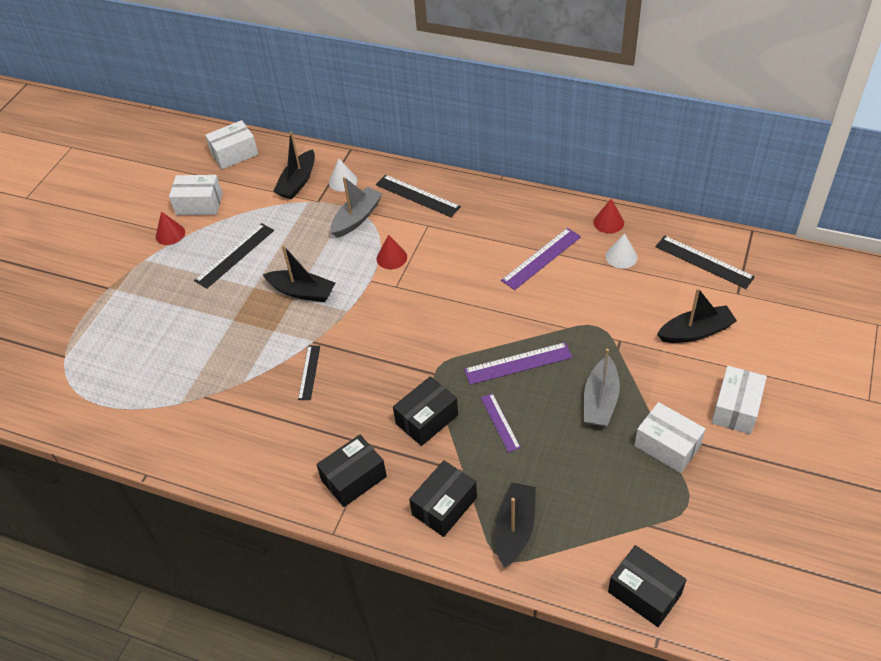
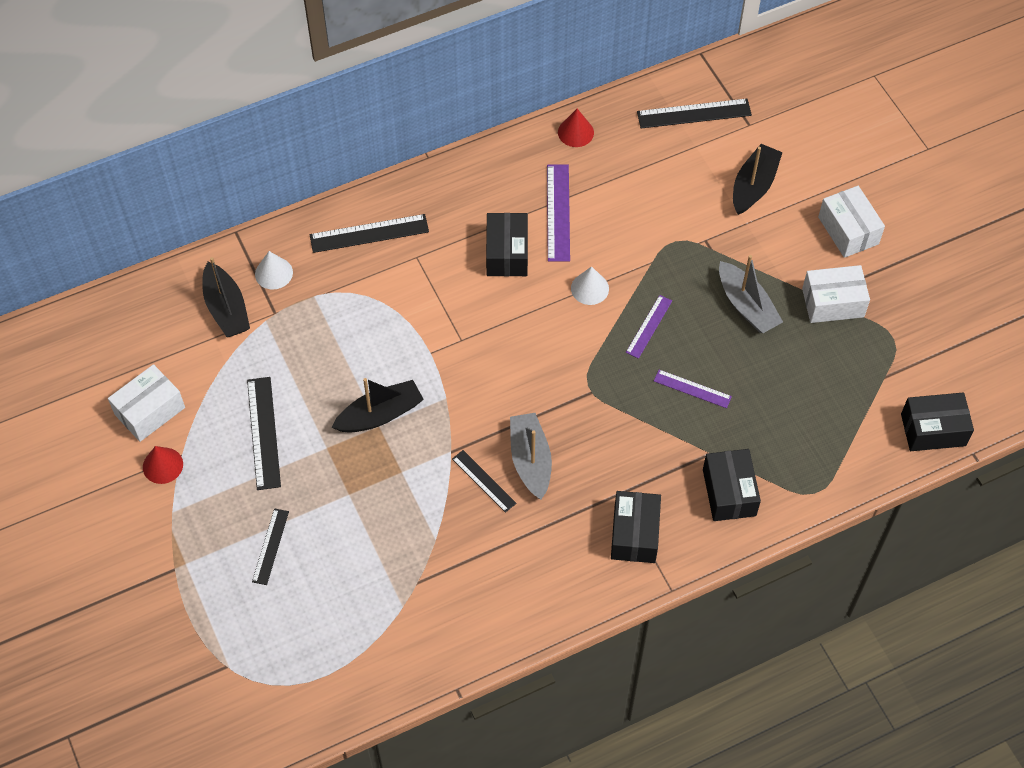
camera: 50 degrees left, 10 degrees up
white box [205,120,258,169] -> none
grey boat [331,177,383,238] -> grey boat moved to [510,413,552,500]
red cone [376,235,407,269] -> none
black box [393,376,458,446] -> black box moved to [486,213,528,277]
purple ruler [464,342,572,385] -> purple ruler [626,295,672,359], size x0.63
black boat [495,483,536,568] -> none
white cone [606,233,638,269] -> white cone moved to [571,266,609,305]
none -> black ruler [252,508,289,585]

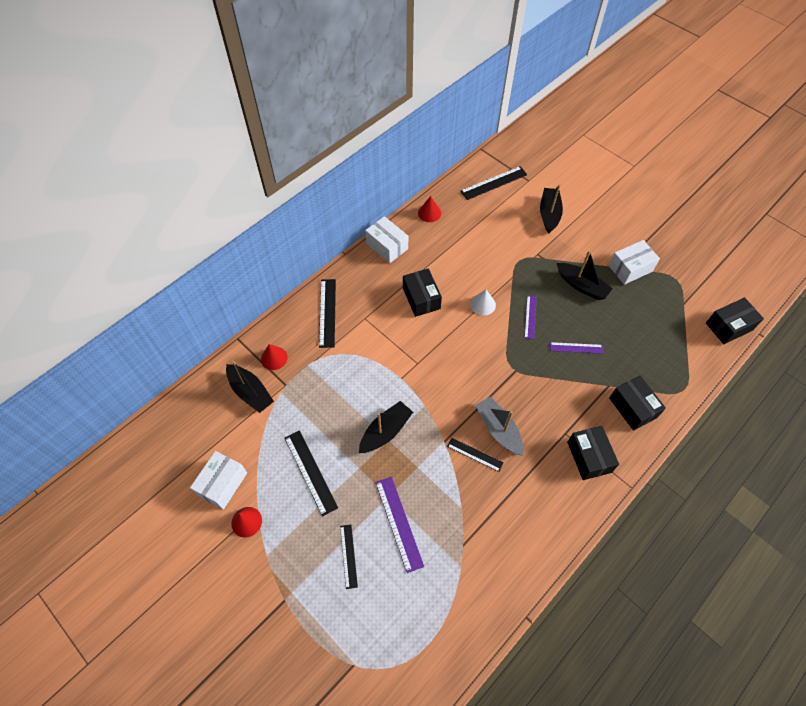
camera: 20 degrees left, 0 degrees up
white cone [255,251,293,290] -> red cone [261,344,288,370]
black ruler [310,214,429,253] -> black ruler turned 60 degrees counterclockwise [319,279,336,348]
purple ruler [547,164,570,262] -> purple ruler moved to [375,477,424,573]
grey boat [719,255,783,333] -> black boat [557,250,613,300]
white box [818,186,885,258] -> white box moved to [365,216,408,263]

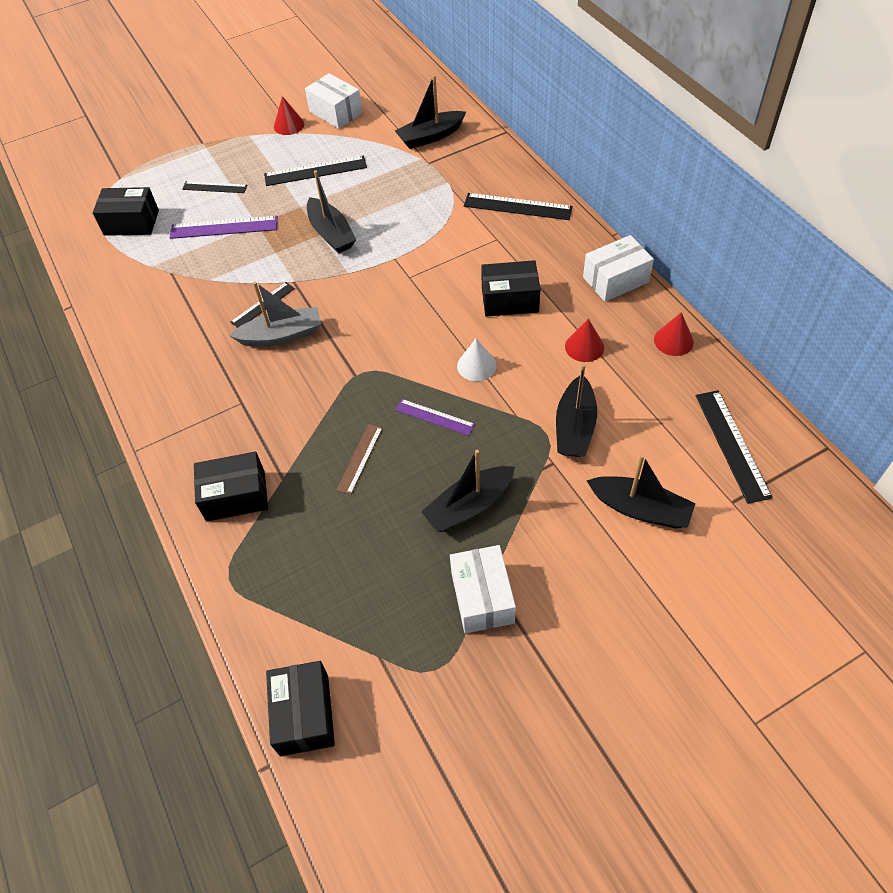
camera: 110 degrees right, 5 degrees down
red cone [261,344,288,370] -> red cone moved to [565,319,604,362]
purple ruler [550,342,603,354] -> brown ruler [337,424,383,495]
black box [567,426,619,480] -> black box moved to [93,187,159,236]
none -> black boat [556,364,597,457]

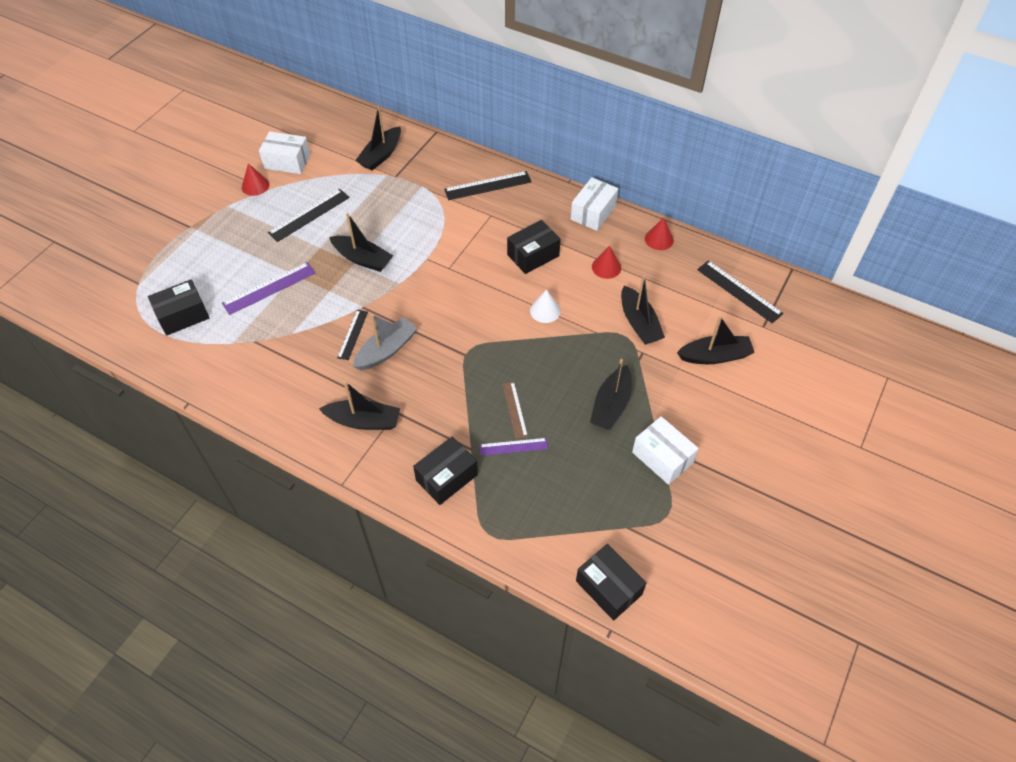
camera: 35 degrees left, 0 degrees up
black ruler [182,181,247,193] -> none
purple ruler [396,399,475,436] -> purple ruler moved to [479,438,548,456]
none -> black boat [319,381,400,430]

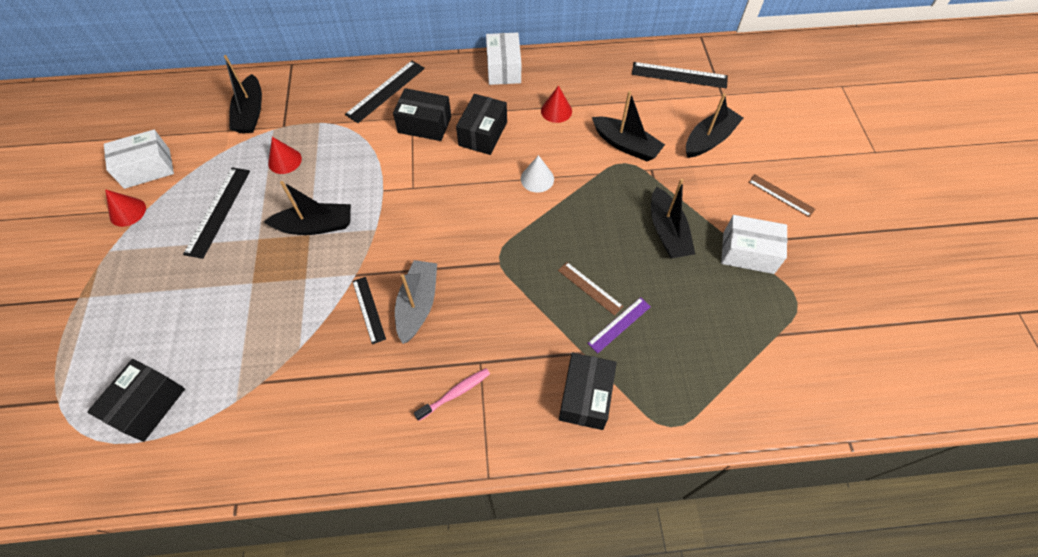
camera: 35 degrees left, 5 degrees up
purple ruler [222,262,315,315] -> none
black boat [319,381,400,430] -> pink toothbrush [414,368,490,421]
black box [576,544,646,621] -> black box moved to [393,88,451,141]
red cone [645,218,674,250] -> red cone moved to [268,137,302,174]
none -> brown ruler [749,174,815,217]

